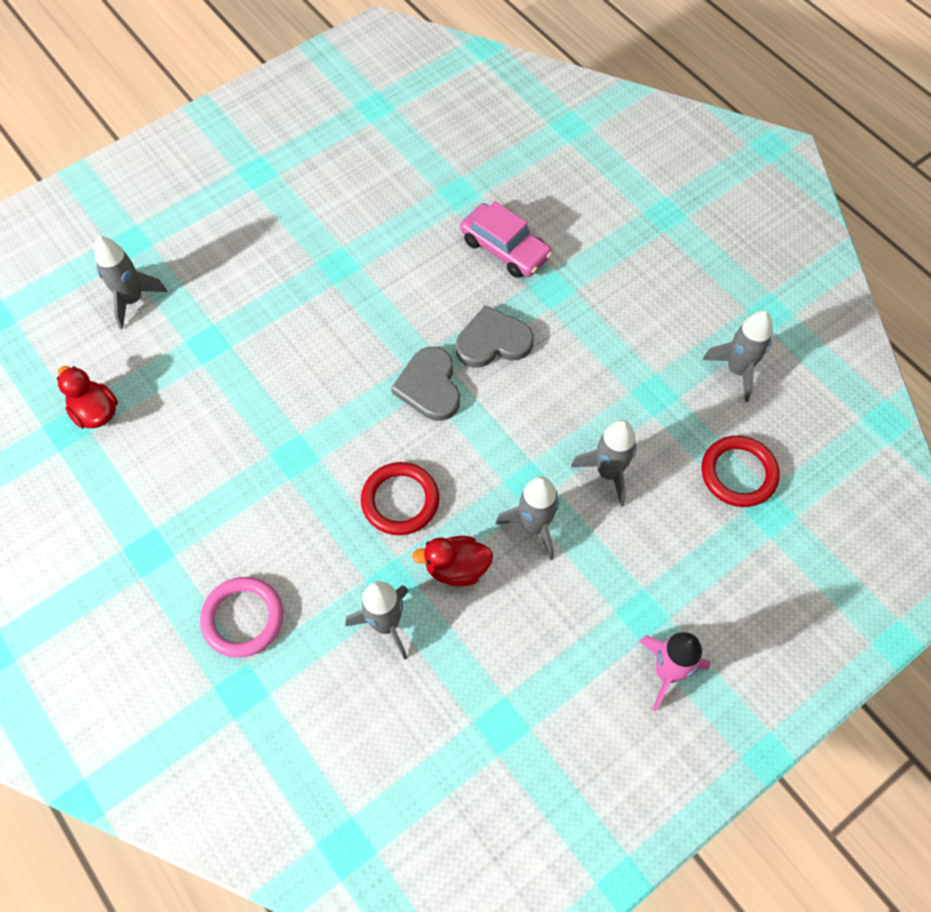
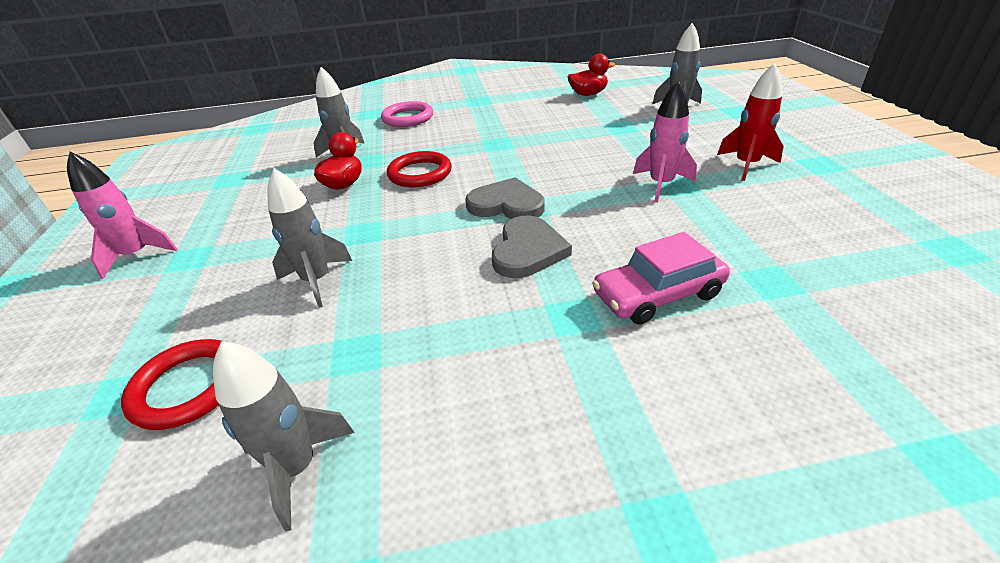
camera: 120 degrees right, 25 degrees down
grey rocket [496,476,559,560] -> none
none -> pink rocket [633,81,697,203]
none -> red rocket [717,63,784,181]

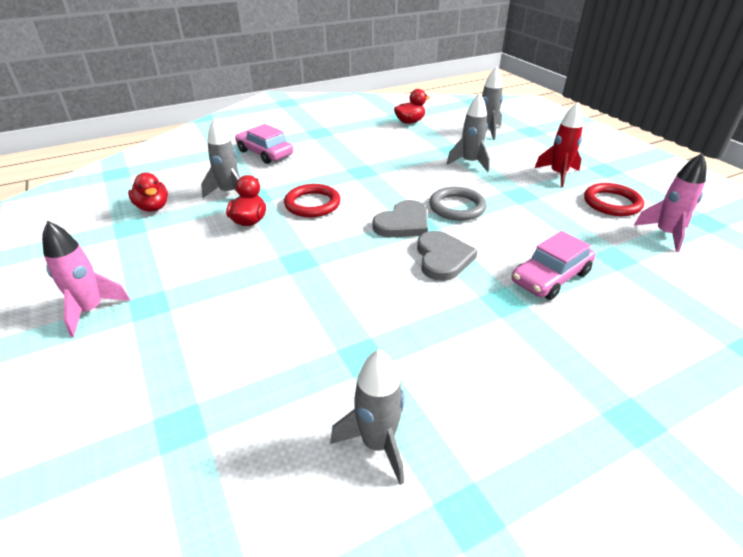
camera: 20 degrees left, 0 degrees up
red ring [121,339,221,430] -> red ring moved to [584,183,644,216]
grey rocket [268,168,352,308] -> grey rocket moved to [447,93,490,172]
pink ring [381,101,433,127] -> pink car [235,124,293,164]
grey heart [465,177,545,219] -> grey heart turned 135 degrees clockwise [373,200,428,238]
pink rocket [633,81,697,203] -> pink rocket moved to [633,153,707,252]
none -> red duck [128,173,168,211]
none -> grey ring [429,187,486,221]

